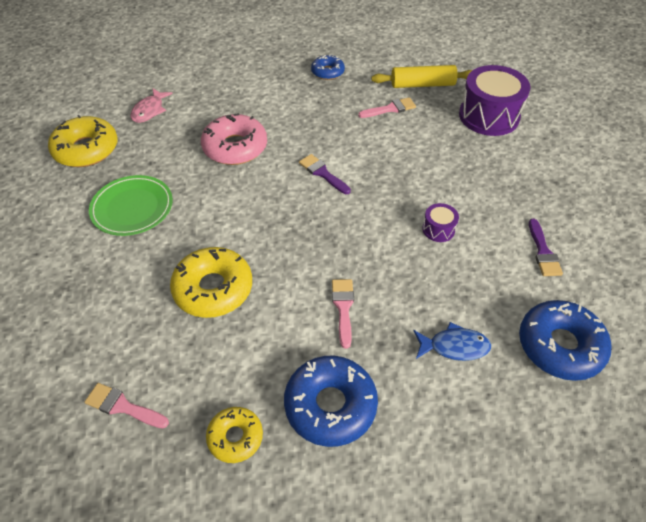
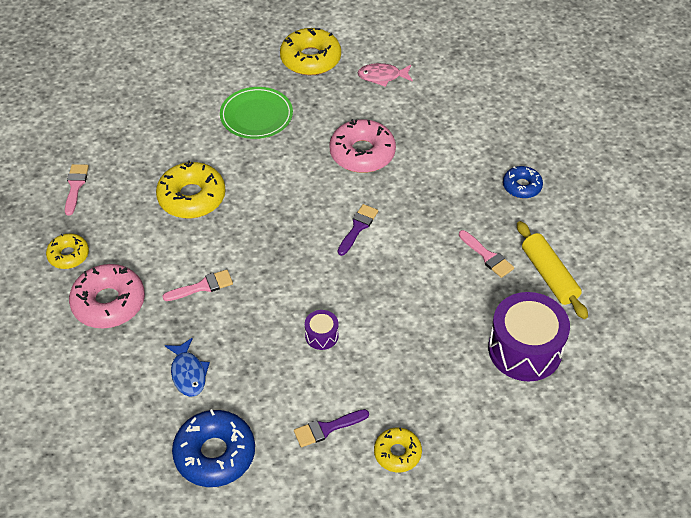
camera: 70 degrees right, 0 degrees up
blue donut [284,356,378,447] -> pink donut [69,264,145,329]
none -> yellow donut [374,427,422,472]

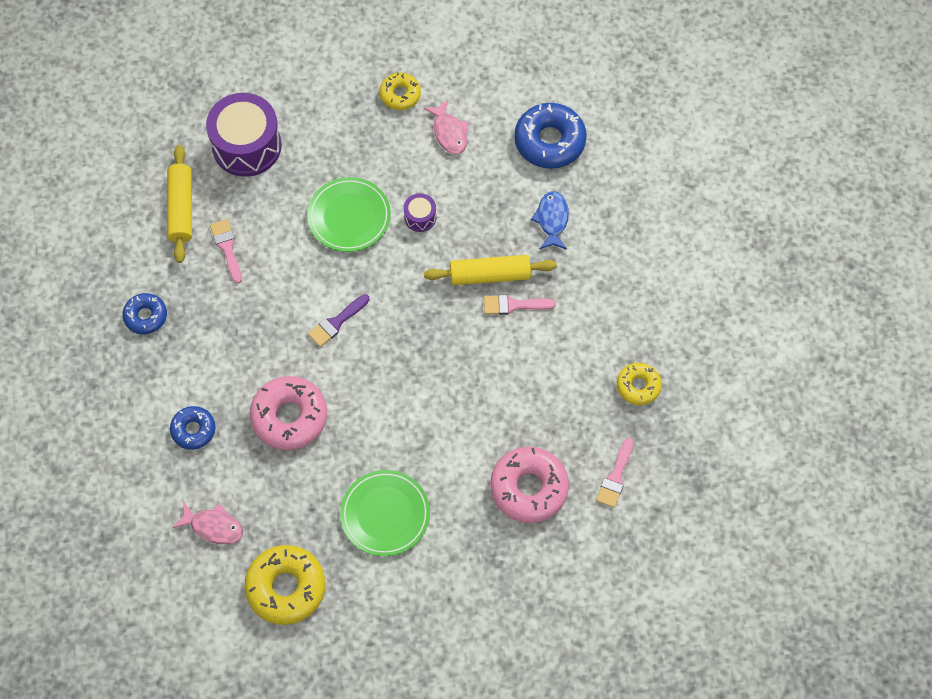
camera: 160 degrees left, 15 degrees up
pink donut [69,264,145,329] -> pink donut moved to [490,447,569,523]
yellow donut [156,161,225,218] -> none
purple brush [294,409,369,447] -> pink fish [424,100,468,154]
none -> blue donut [170,406,216,450]
none -> green plate [307,177,391,252]
none -> yellow rolling pin [424,255,557,285]

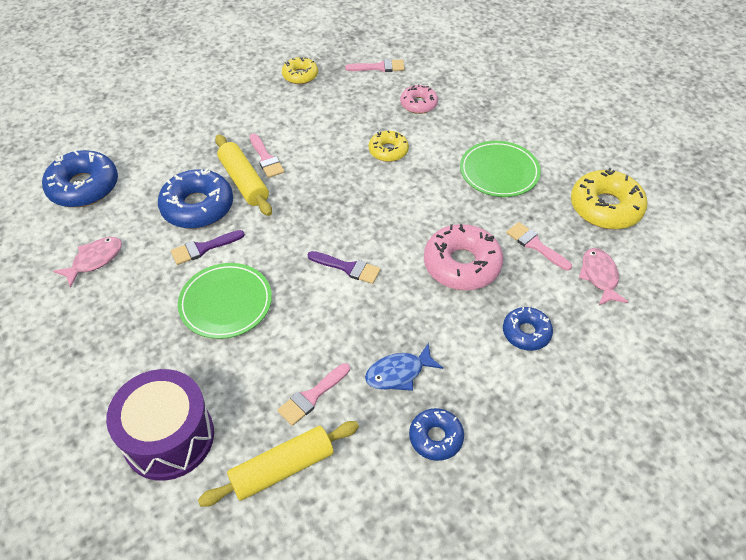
camera: 115 degrees left, 15 degrees down
yellow donut [379,73,421,110] -> yellow donut moved to [369,131,409,162]
purple drum [404,193,436,232] -> purple brush [171,230,245,265]
pink donut [490,447,569,523] -> pink donut [400,84,438,114], size x0.58
blue fish [531,191,569,250] -> blue fish moved to [365,343,443,391]
none -> blue donut [158,168,233,229]
none -> pink brush [506,222,572,271]

